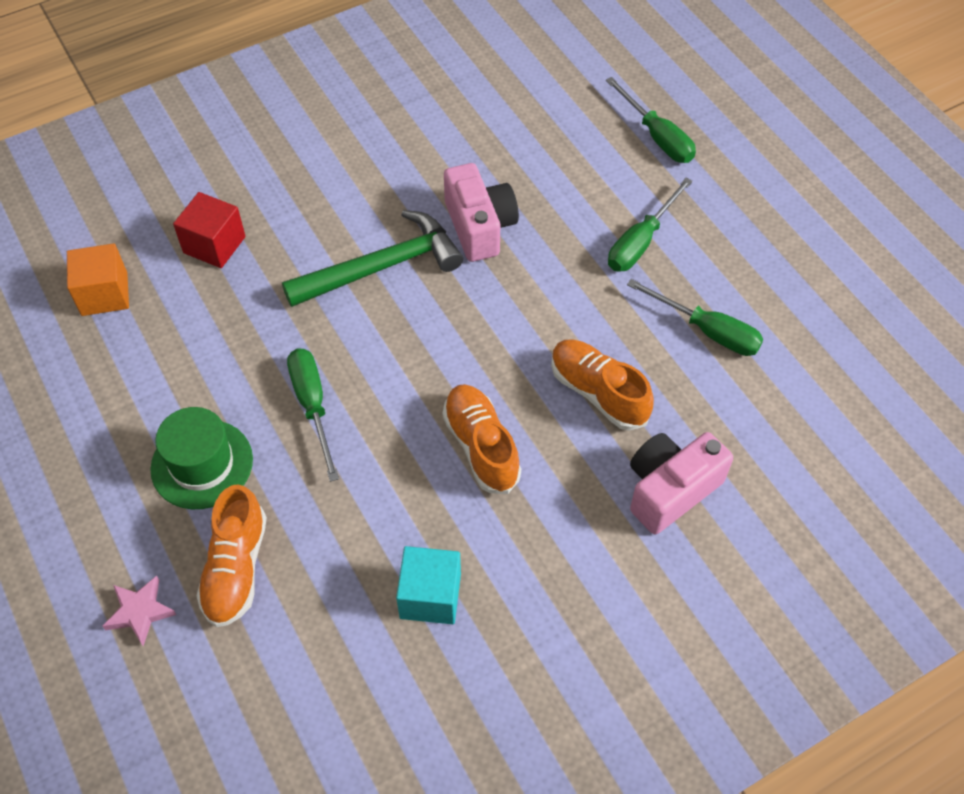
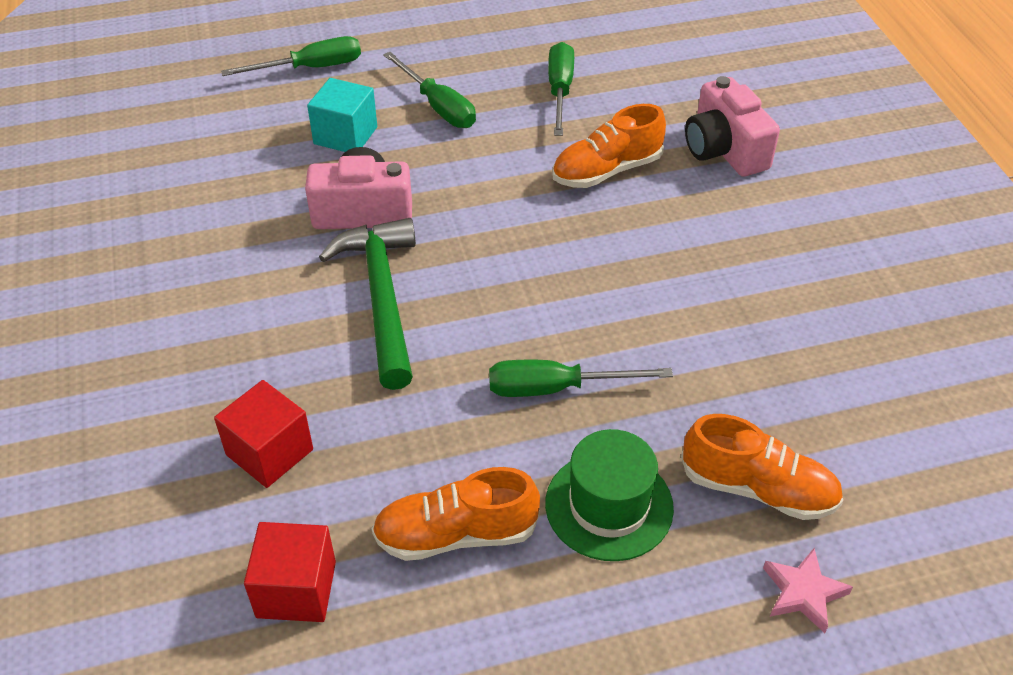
camera: 75 degrees left, 10 degrees down
orange cube [67,243,129,316] -> red cube [244,522,336,622]
turquoise cube [396,546,461,624] -> turquoise cube moved to [307,78,377,152]
orange shoe [443,384,521,494] -> orange shoe moved to [372,467,540,561]
green screwdriver [627,279,763,356] -> green screwdriver turned 45 degrees counterclockwise [548,42,574,136]

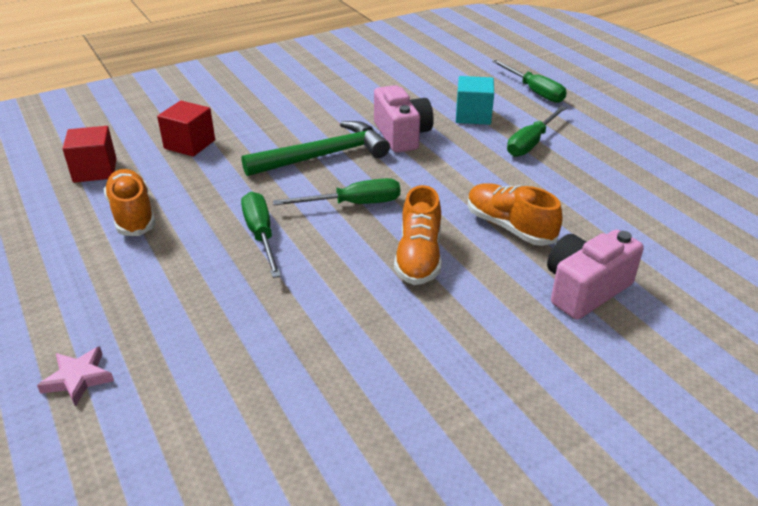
camera: 75 degrees right, 10 degrees down
green hat [545,429,674,561] -> none
green screwdriver [548,42,574,136] -> green screwdriver moved to [273,178,400,206]
orange shoe [681,414,843,520] -> orange shoe moved to [394,185,442,285]

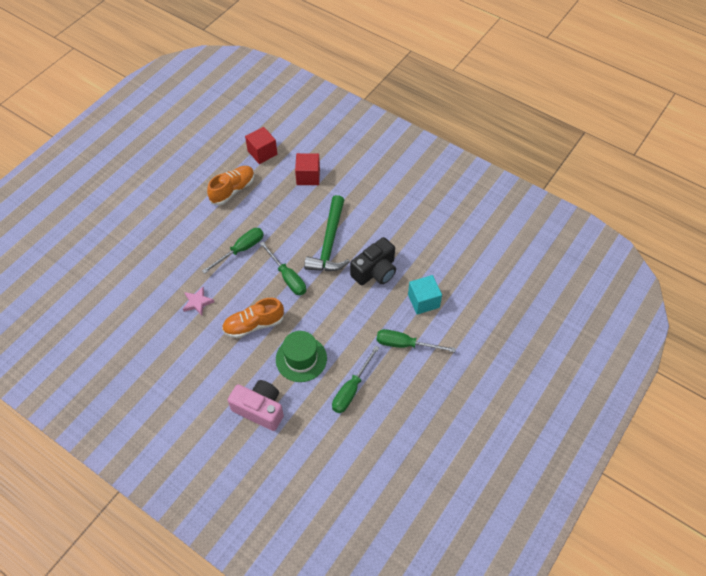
camera: 65 degrees right, 20 degrees up
pink star [37,346,114,407] -> pink star moved to [183,287,214,316]
green hammer [241,121,390,176] -> green hammer turned 60 degrees clockwise [304,195,350,271]
pink camera [374,85,434,153] -> black camera [350,237,396,285]
orange shoe [468,183,562,246] -> green hat [276,331,327,382]
green screwdriver [492,60,567,103] -> green screwdriver moved to [332,346,379,413]

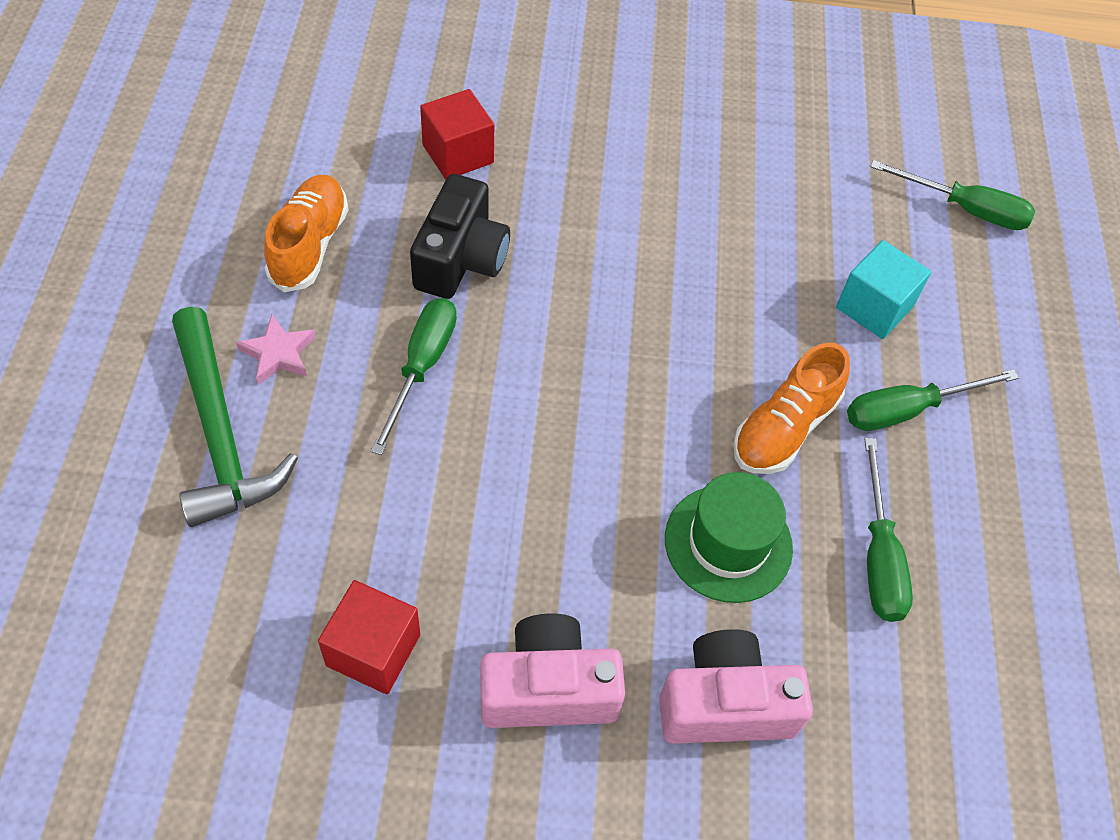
camera: 35 degrees left, 0 degrees up
pink star [183,287,214,316] -> pink star moved to [236,315,316,385]
orange shoe [222,298,284,338] -> orange shoe moved to [733,343,850,474]
red cube [245,127,277,164] -> red cube moved to [318,580,420,694]
green screwdriver [260,242,306,295] -> green screwdriver moved to [870,160,1035,230]
green hammer [304,195,350,271] -> green hammer moved to [172,307,298,527]
black camera [350,237,396,285] -> black camera moved to [410,174,510,299]
none -> pink camera [481,613,625,728]

